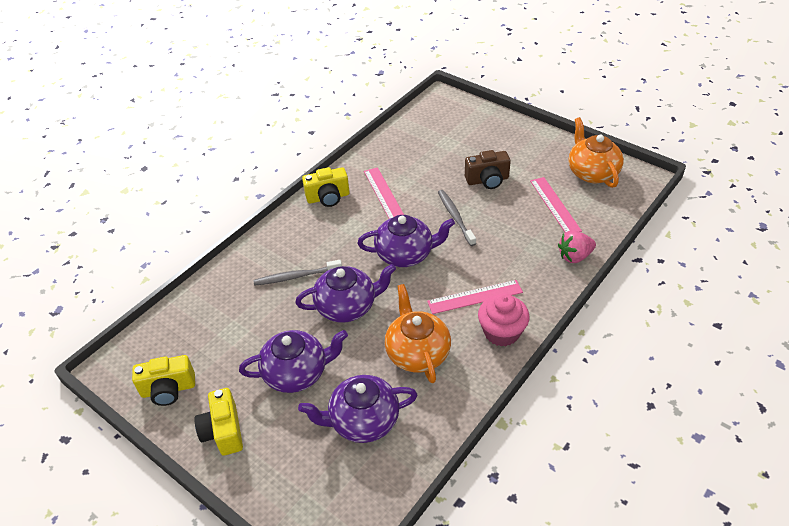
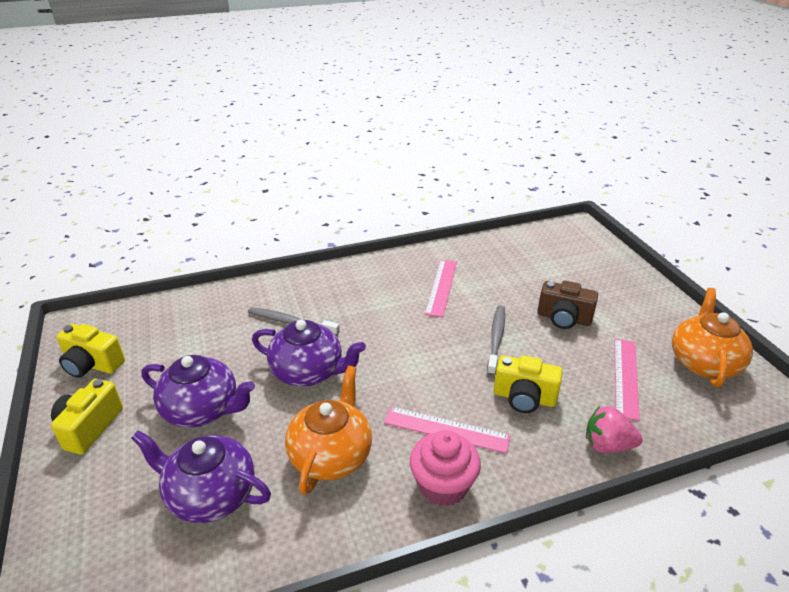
camera: 30 degrees right, 10 degrees down
yellow camera [302,167,349,207] -> yellow camera moved to [494,355,563,413]
purple teapot [358,215,455,267] -> none

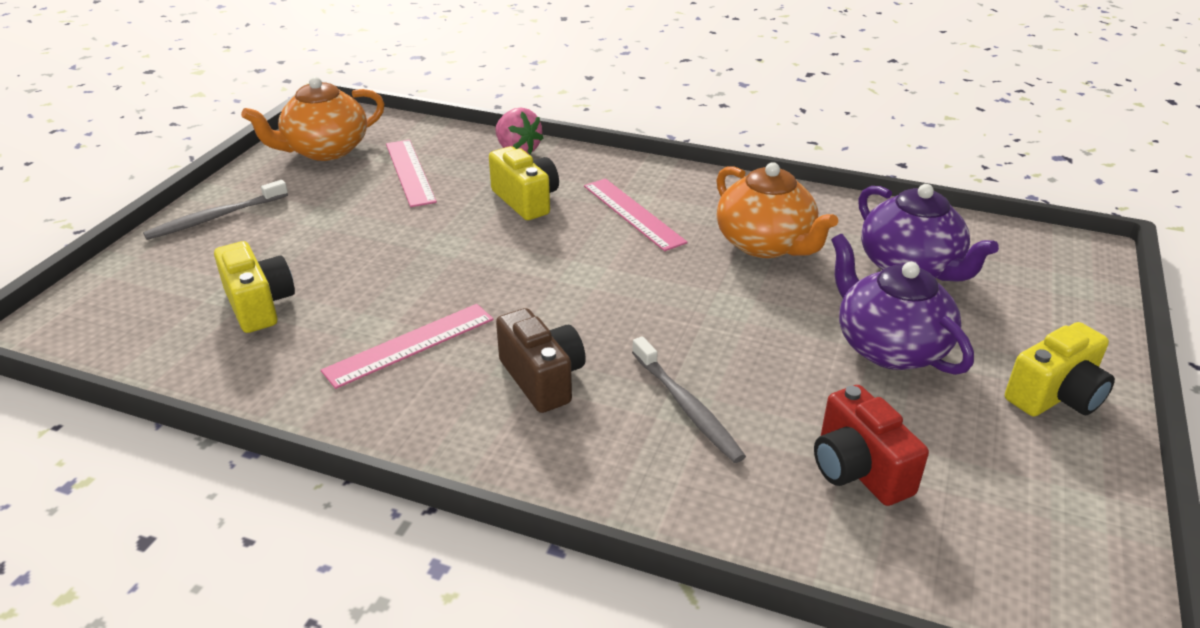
camera: 140 degrees left, 0 degrees up
yellow camera [56,324,125,378] -> yellow camera moved to [214,241,295,333]
purple teapot [252,320,366,387] -> none
orange teapot [285,366,372,495] -> orange teapot turned 90 degrees counterclockwise [716,162,838,258]
pink cupcake [410,430,481,506] -> none
grey toothbrush [487,305,505,376] -> grey toothbrush moved to [143,180,288,240]
brown camera [537,281,598,329] -> brown camera moved to [496,308,586,413]
pink ruler [614,339,640,421] -> pink ruler turned 75 degrees counterclockwise [386,140,437,207]
none -> red camera [814,385,929,506]

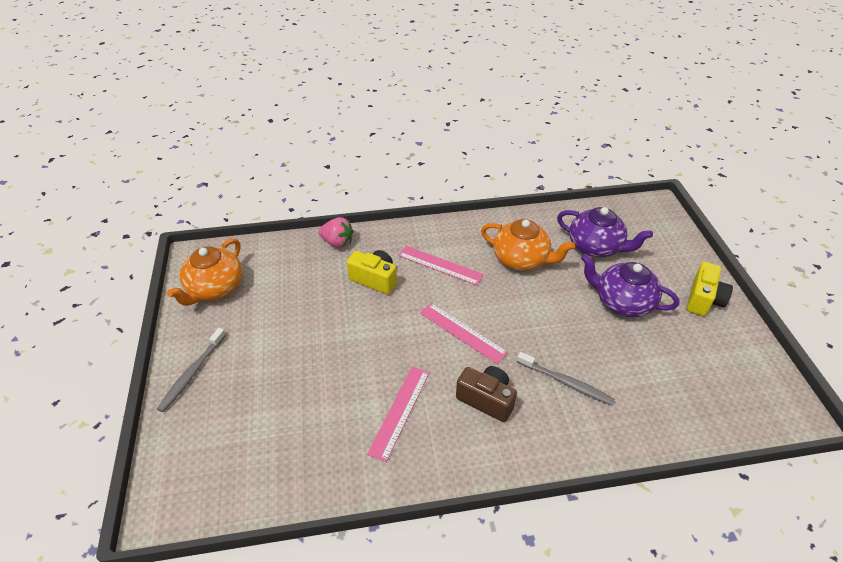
camera: 30 degrees left, 10 degrees up
yellow camera [214,241,295,333] -> none
pink ruler [386,140,437,207] -> pink ruler moved to [420,303,508,364]
red camera [814,385,929,506] -> none

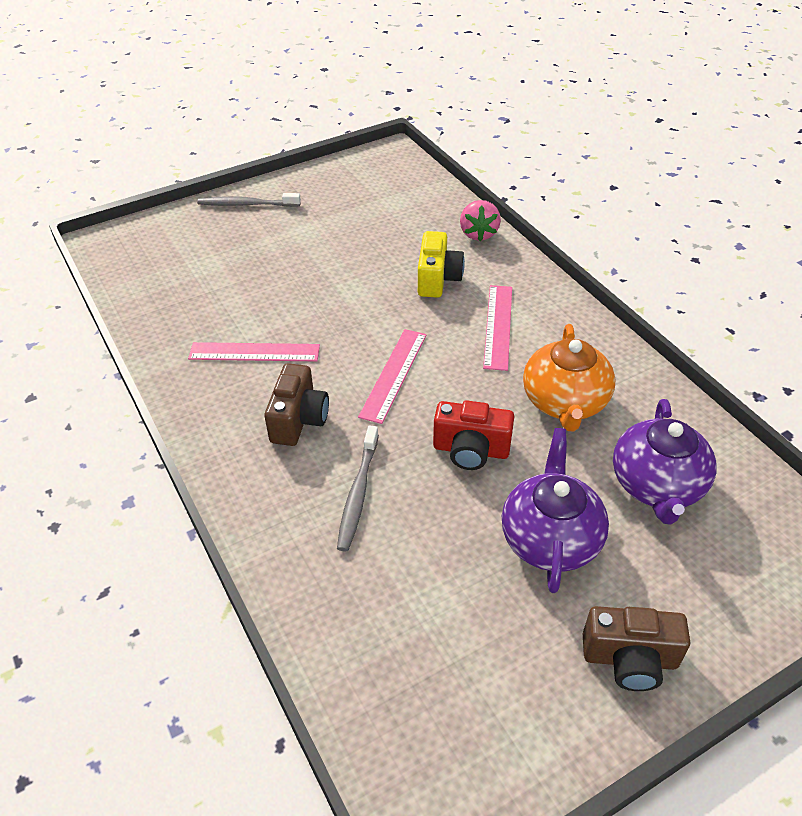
camera: 70 degrees right, 0 degrees up
orange teapot [167,238,243,306] -> none
yellow camera [687,261,733,316] -> brown camera [583,606,690,691]
none -> red camera [433,400,514,470]

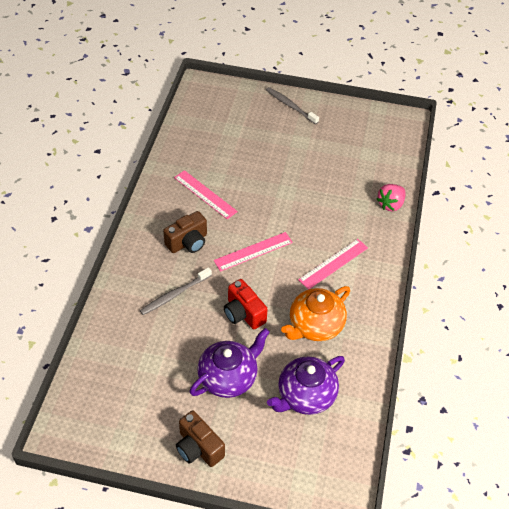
camera: 40 degrees right, 5 degrees up
yellow camera [418,231,465,298] -> none

